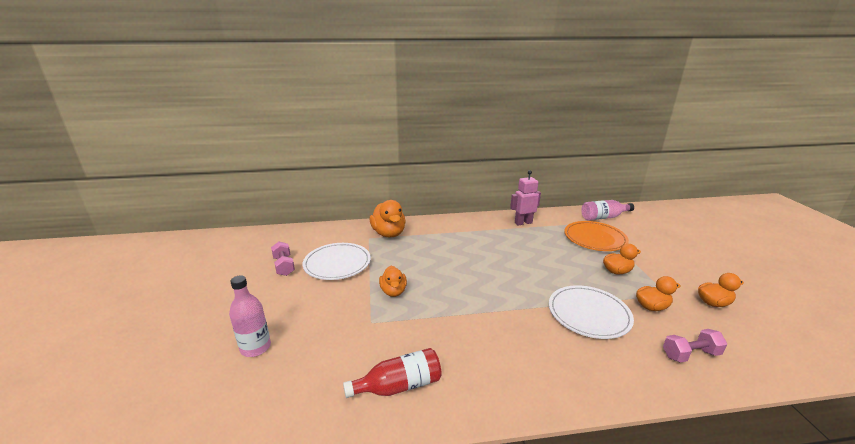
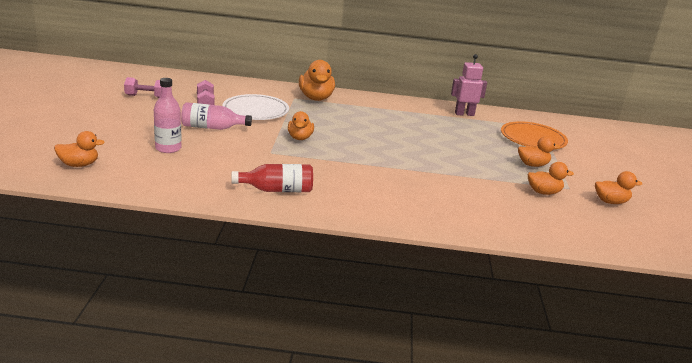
camera: 10 degrees right, 0 degrees up
white plate [549,285,634,339] -> none
pink bottle [581,200,634,220] -> pink bottle moved to [181,102,252,130]
pink dumbbell [663,329,727,363] -> pink dumbbell moved to [124,77,161,98]
none -> orange duck [54,131,105,167]

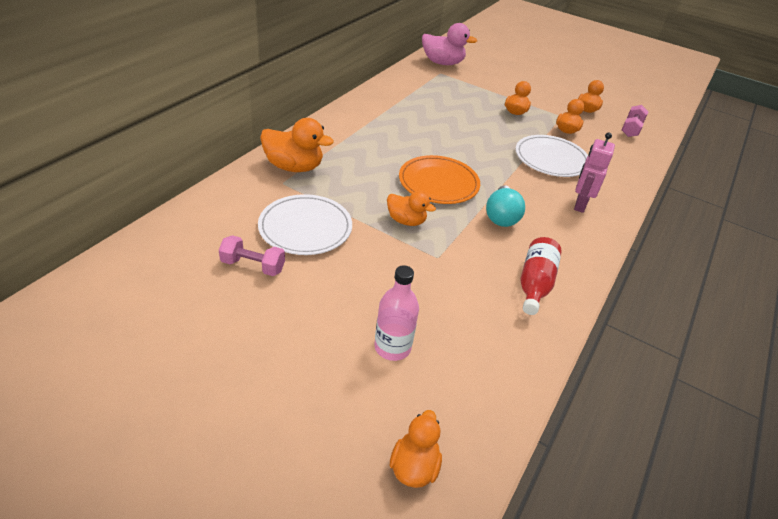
camera: 65 degrees left, 15 degrees up
pink dumbbell [124,77,161,98] -> pink dumbbell moved to [622,105,648,137]
pink bottle [181,102,252,130] -> none
pink robot [451,54,487,116] -> pink robot moved to [574,132,615,213]
orange plate [501,121,568,149] -> orange plate moved to [399,155,480,204]
none -> pink duck [422,23,477,65]
none -> turquoise light bulb [486,185,525,227]
none -> white plate [516,135,588,177]

